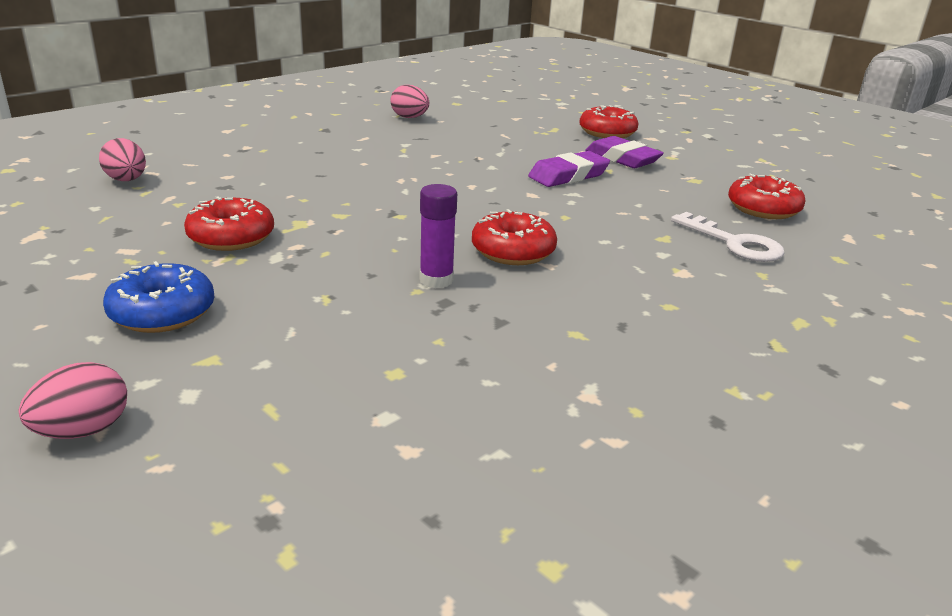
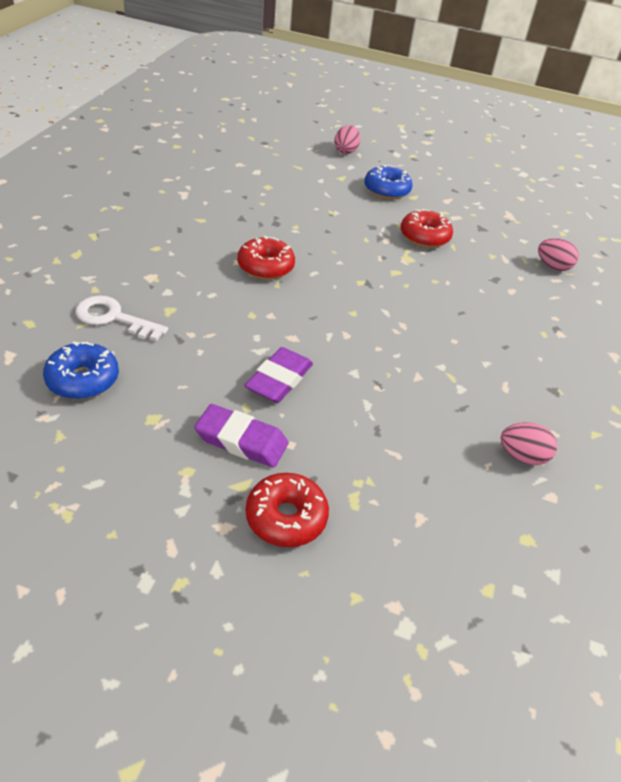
camera: 150 degrees right, 15 degrees up
purple glue stick [419,184,457,288] -> none
red donut [728,174,805,219] -> blue donut [43,341,119,399]

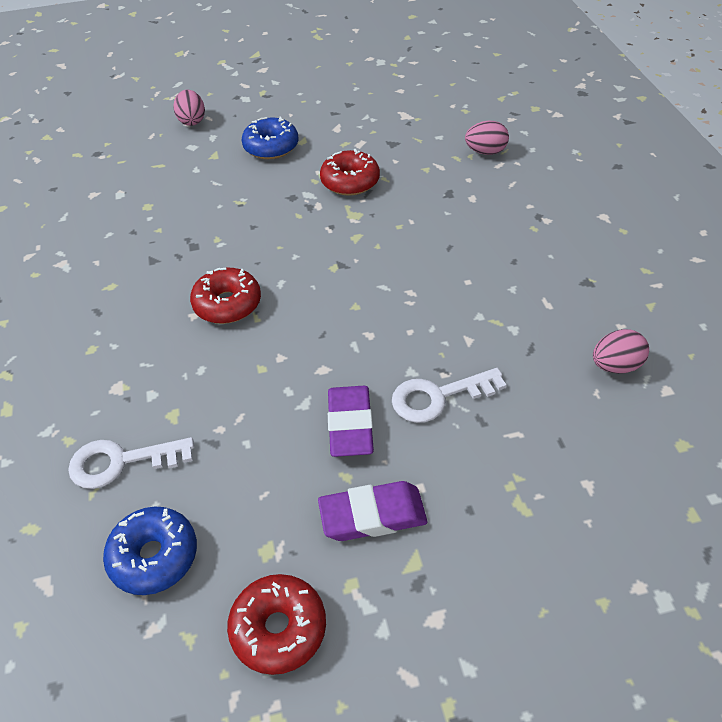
camera: 25 degrees left, 5 degrees up
red donut [246,473,329,547] -> red donut moved to [227,574,326,675]
none -> white key [392,368,507,423]

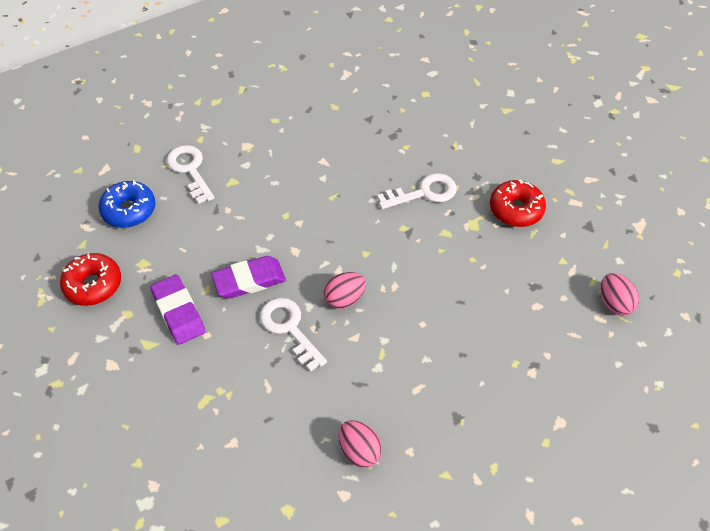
camera: 70 degrees right, 5 degrees up
pink egg [173,90,205,126] -> pink egg moved to [324,272,366,309]
red donut [190,268,261,324] -> none
blue donut [242,117,298,159] -> none
none -> white key [377,173,457,209]

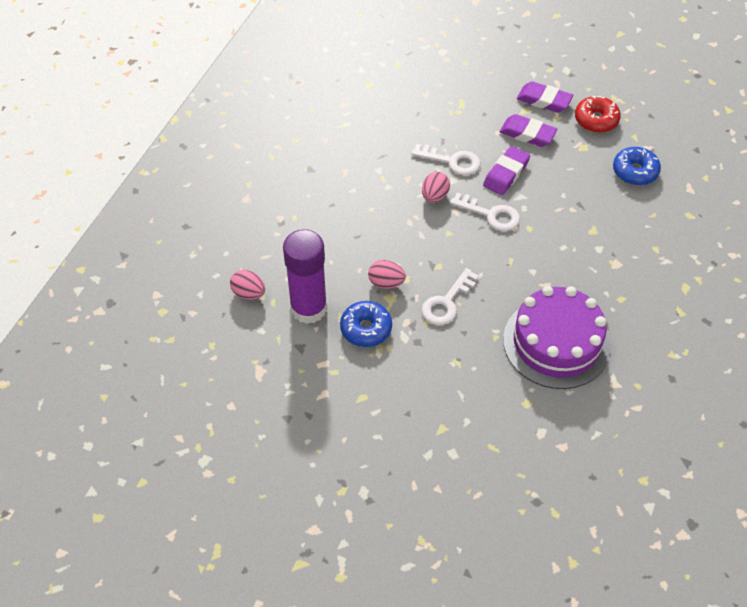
camera: 145 degrees right, 0 degrees up
white key [167,145,215,204] -> white key moved to [450,193,520,231]
pink egg [338,420,382,468] -> pink egg moved to [368,260,406,289]
red donut [490,180,546,227] -> blue donut [340,301,392,347]
none -> purple glue stick [283,229,327,324]
none -> purple cake [503,286,611,389]
none -> purple eraser [517,81,573,113]

